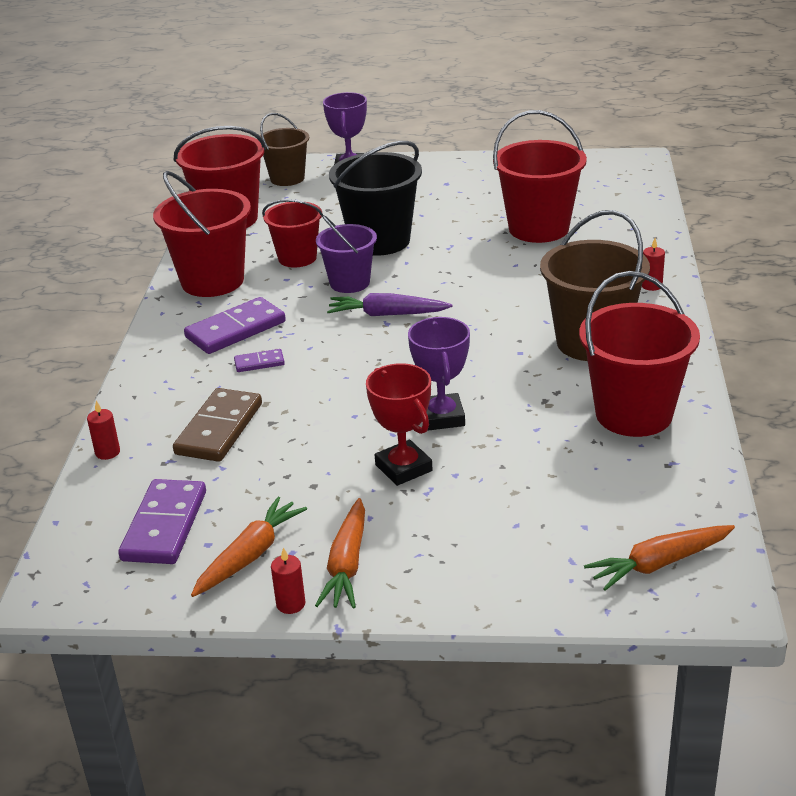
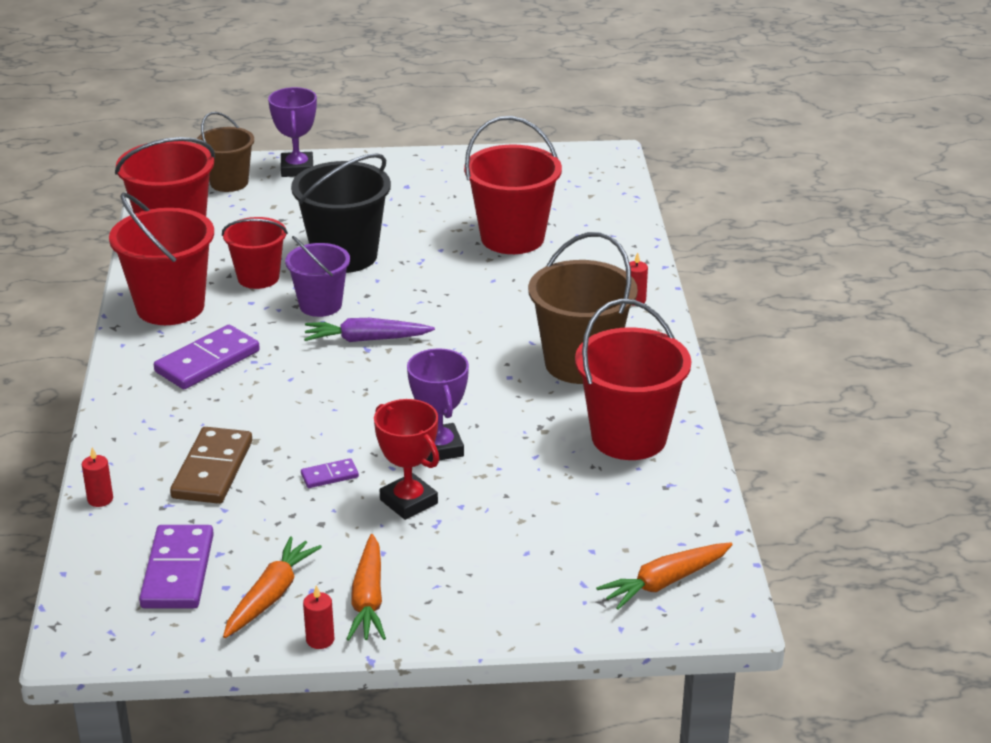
camera: 10 degrees left, 0 degrees up
purple domino [234,349,285,372] -> purple domino moved to [301,458,359,488]

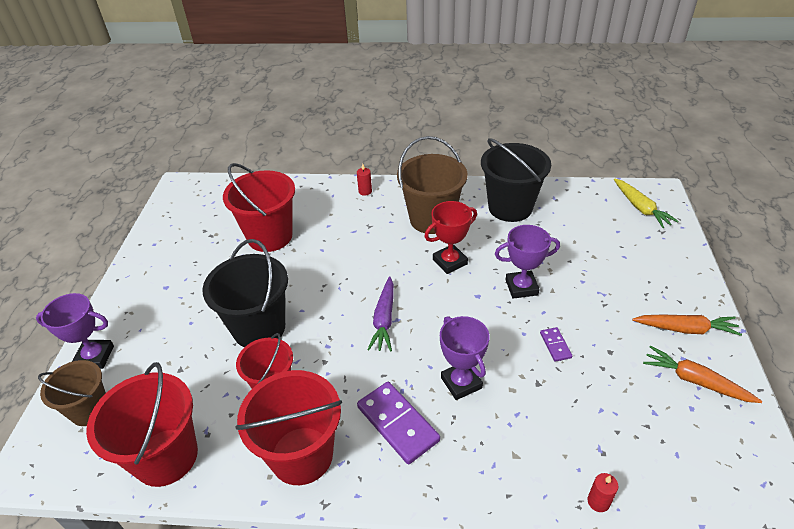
camera: 80 degrees left, 10 degrees up
purple domino [139,525,214,608] -> none
brown domino [170,427,252,504] -> none
purple bucket [285,236,350,317] -> none
red candle [303,585,334,649] -> none
red trophy [374,399,439,520] -> red trophy moved to [424,201,477,274]
red bucket [575,299,691,460] -> black bucket [481,138,551,222]
orange carrot [596,542,733,610] -> yellow carrot [614,178,679,228]
none -> purple trophy [440,316,489,400]

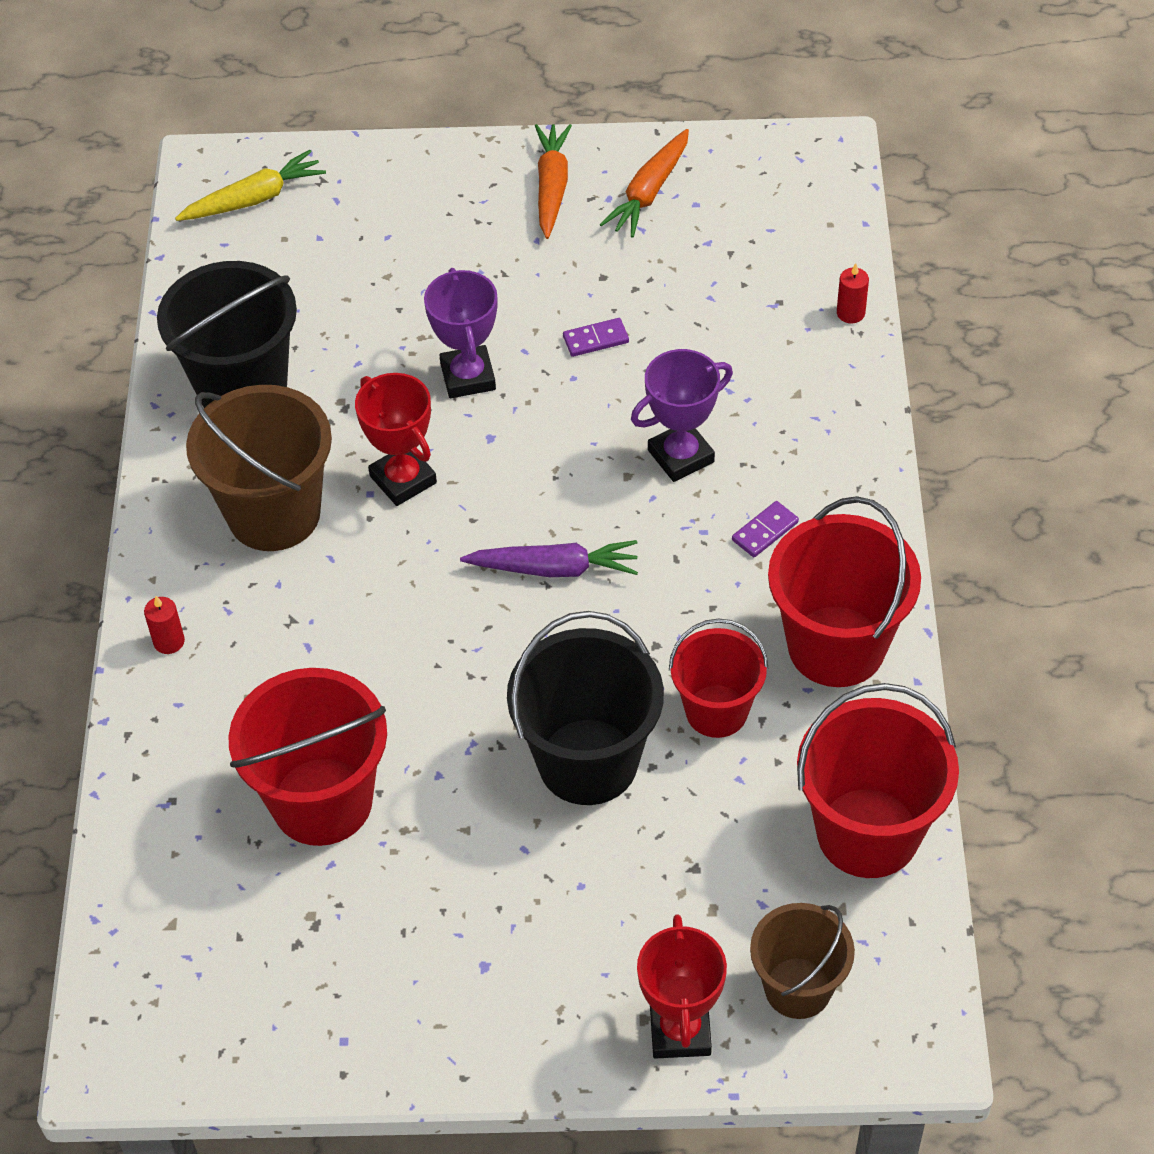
camera: 95 degrees left, 10 degrees up
purple trophy [36,293,114,369] -> red trophy [637,915,727,1059]
purple domino [357,382,440,464] -> purple domino [732,501,799,557], size x0.50

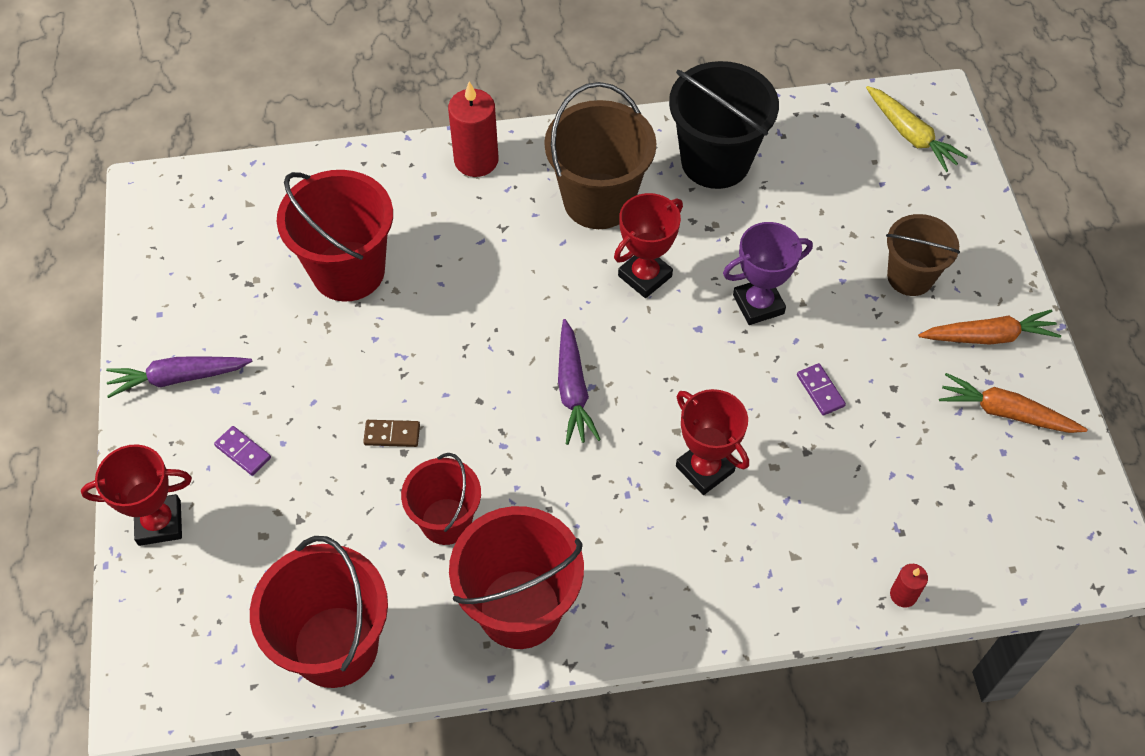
camera: 80 degrees right, 5 degrees up
red candle [144,596,185,654] -> red candle [448,81,498,177], size x1.97
black bucket [507,611,664,805] -> brown domino [363,420,420,447]
purple trophy [631,349,733,482] -> red trophy [676,389,749,495]
purple domino [732,501,799,557] -> purple domino moved to [214,426,271,476]
brown bucket [750,903,855,1019] -> brown bucket moved to [886,214,960,296]
none -> purple carrot [106,357,252,398]

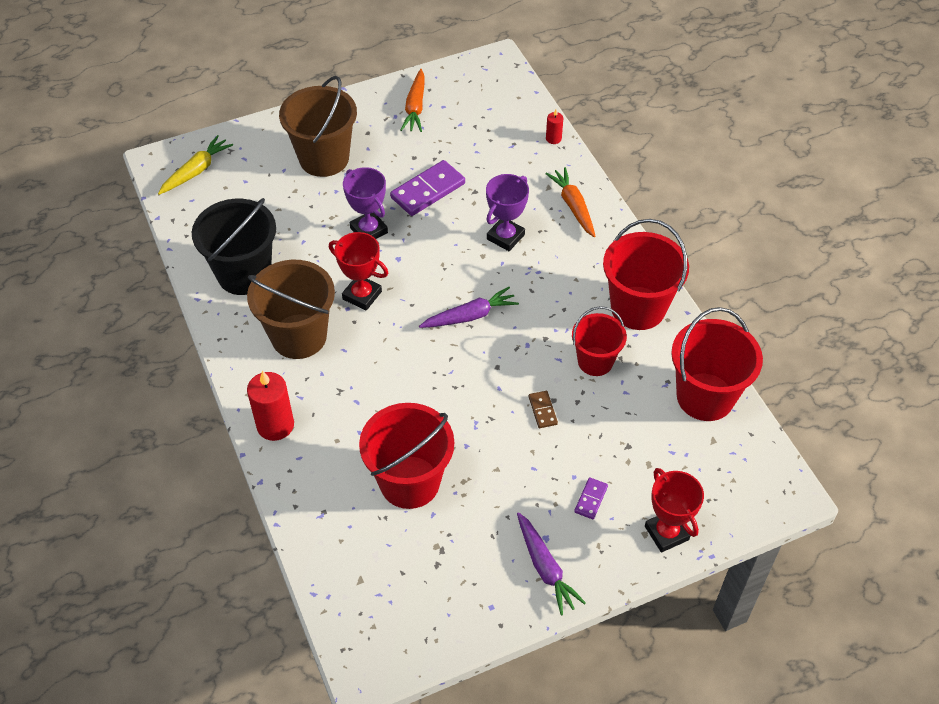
camera: 105 degrees left, 5 degrees down
red trophy [676,389,749,495] -> purple trophy [486,174,529,251]
purple domino [797,363,846,415] -> purple domino [390,160,465,216], size x2.01
brown bucket [886,214,960,296] -> brown bucket [279,76,357,177], size x1.59
orange carrot [918,309,1061,345] -> orange carrot moved to [545,167,596,237]

